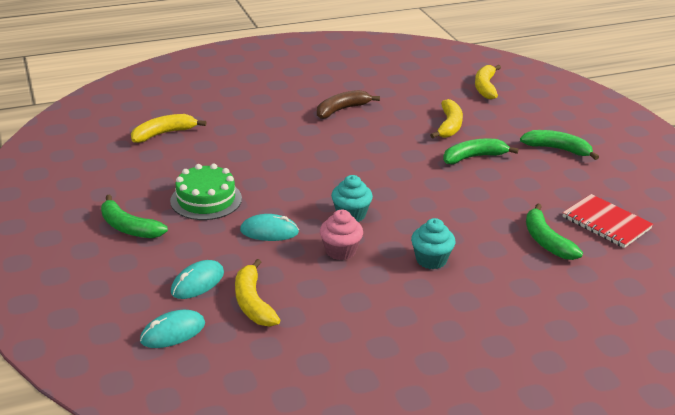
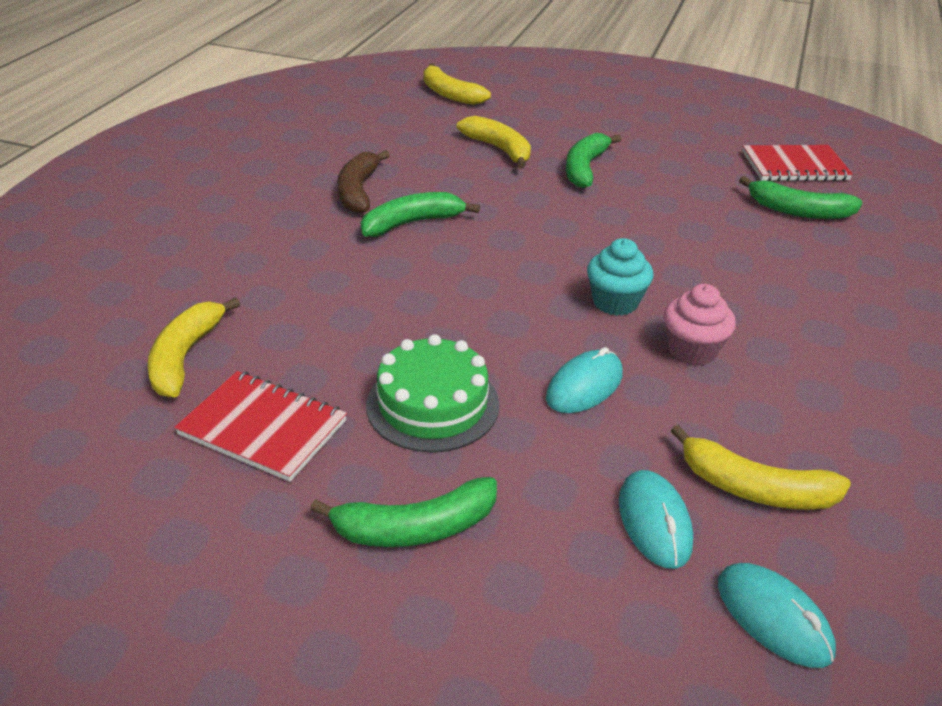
camera: 50 degrees left, 5 degrees up
turquoise mouse [140,310,205,348] -> turquoise mouse turned 45 degrees counterclockwise [718,563,836,668]
turquoise cupcake [411,218,456,269] -> none
green banana [520,130,599,160] -> green banana moved to [361,192,480,237]
none -> red notebook [174,371,347,482]

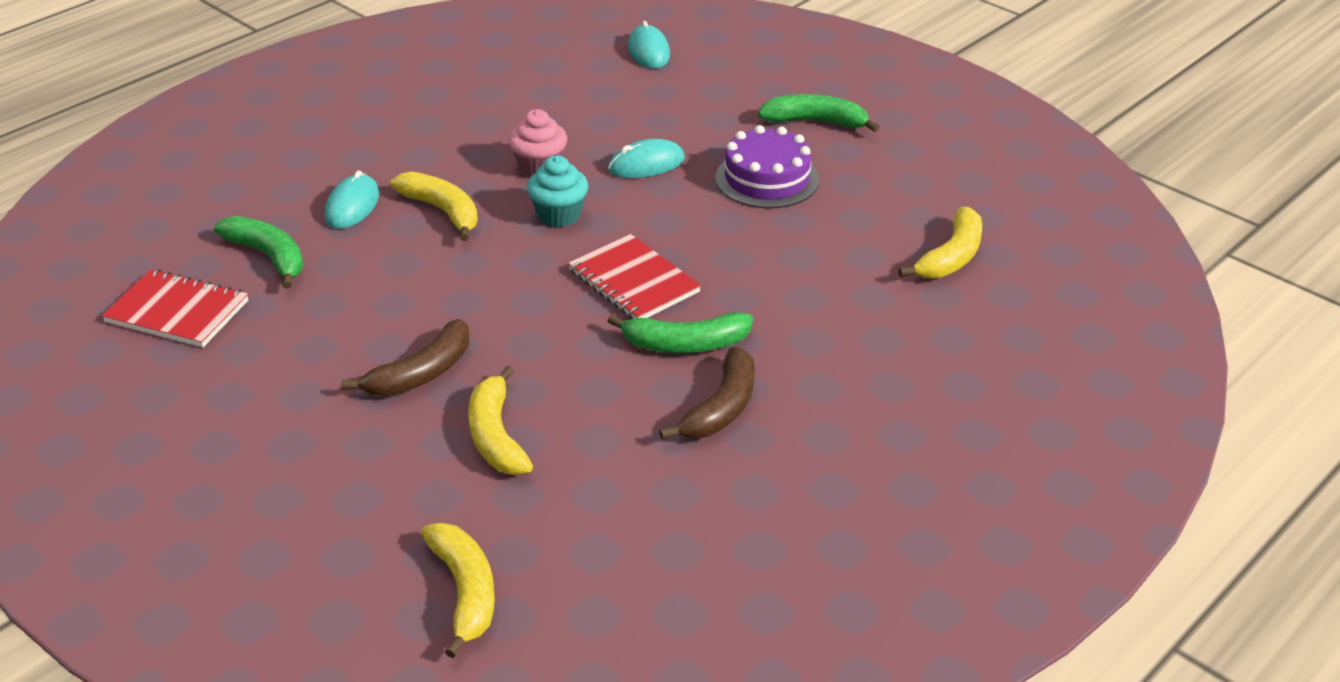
camera: 155 degrees left, 0 degrees up
red notebook [174,371,347,482] -> red notebook moved to [568,234,701,319]
green cake [366,334,499,453] -> purple cake [715,125,819,209]
green banana [566,133,622,188] -> brown banana [341,319,469,396]
turquoise mouse [619,470,693,569] -> turquoise mouse moved to [325,170,379,229]
yellow banana [671,425,851,510] -> yellow banana moved to [390,171,478,241]

